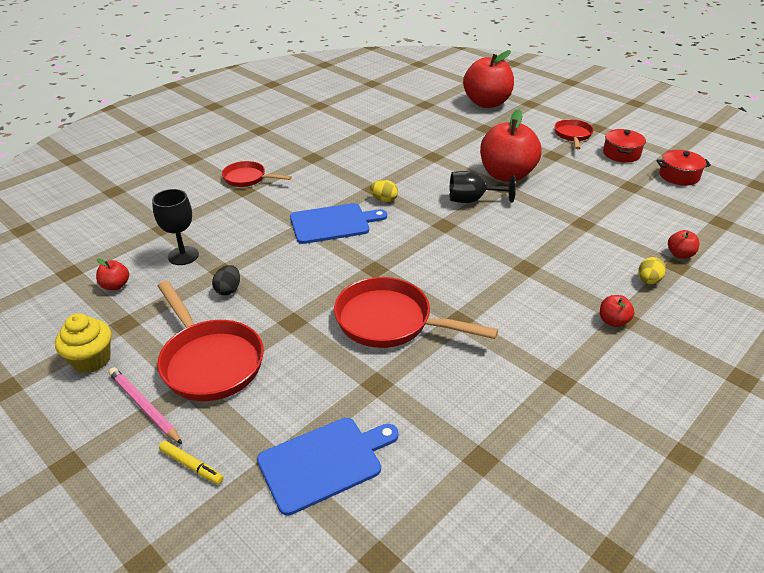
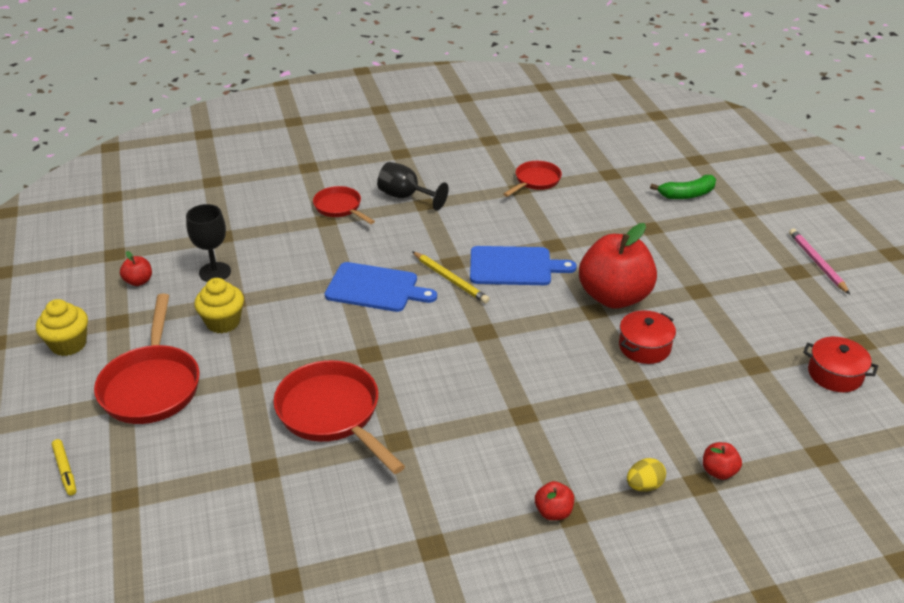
camera: 30 degrees right, 0 degrees up
pink pencil [109,367,182,444] -> pink pencil moved to [789,229,850,294]
black egg [212,265,240,295] -> yellow cupcake [194,278,244,333]
blue cutting board [257,418,399,516] -> blue cutting board moved to [470,246,577,285]
yellow egg [370,180,398,202] -> yellow pencil [412,251,490,304]
black goblet [449,171,516,203] -> black goblet moved to [377,162,449,211]
red apple [463,50,514,108] -> green banana [650,175,716,199]
red pan [554,119,594,149] -> red pan moved to [503,161,562,197]
red pot [603,129,646,163] -> red pot moved to [619,310,676,364]

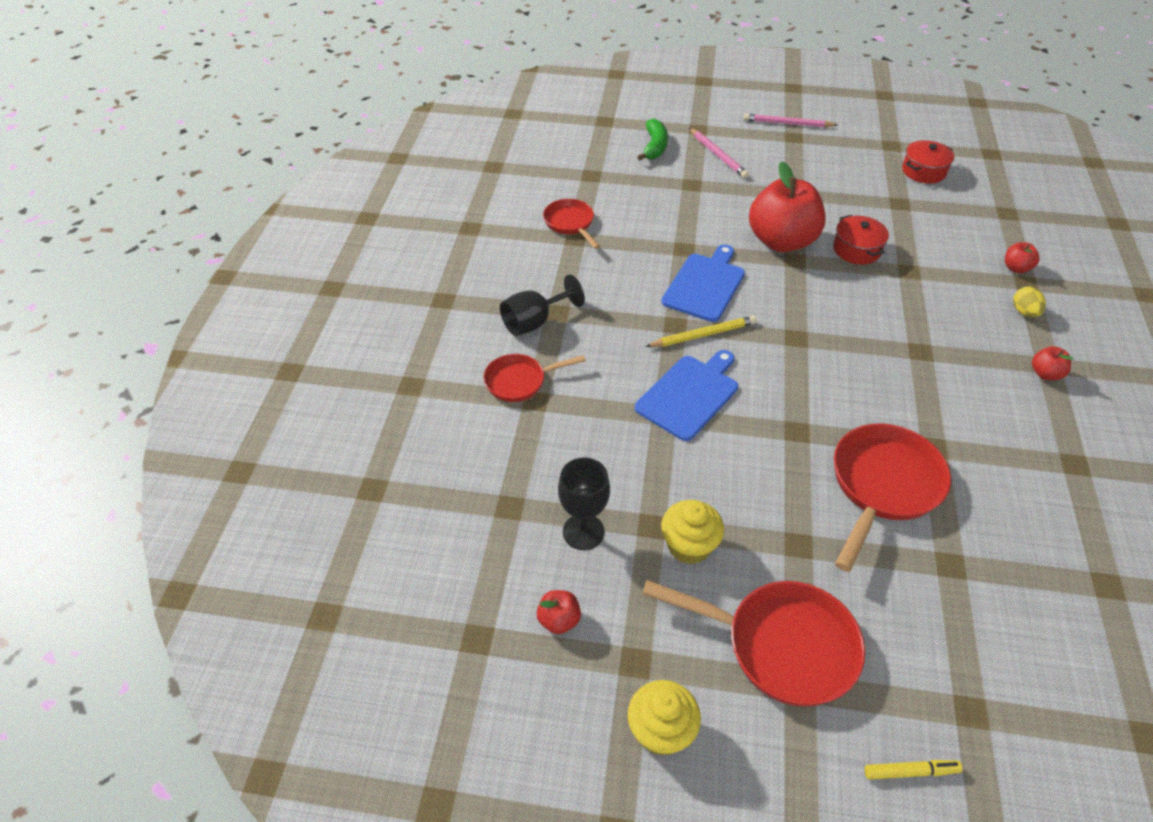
camera: 65 degrees left, 10 degrees up
red pan [273,360,405,474] -> red pan turned 135 degrees clockwise [834,423,951,572]
none -> pink pencil [689,128,749,178]

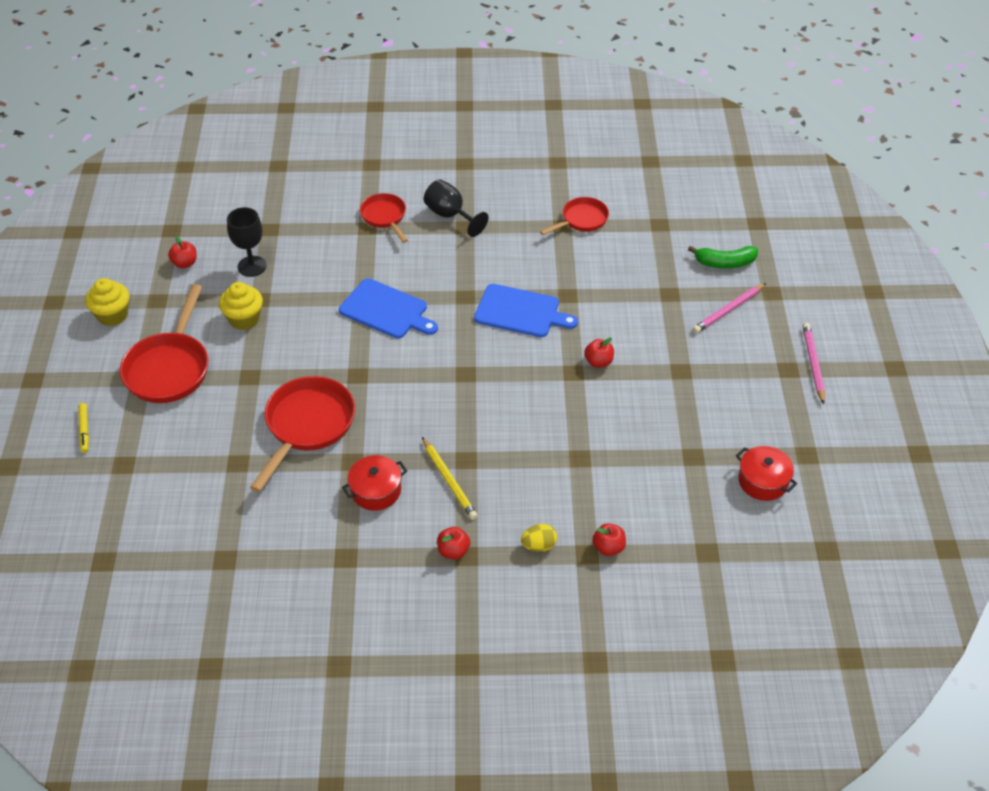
camera: 80 degrees right, 0 degrees up
yellow pencil [645,316,757,347] -> yellow pencil moved to [422,437,478,520]
red apple [749,161,826,252] -> red apple [584,338,614,368], size x0.41
red pot [833,215,889,265] -> red pot moved to [342,455,407,511]
red pan [834,423,951,572] -> red pan turned 90 degrees counterclockwise [250,376,355,492]

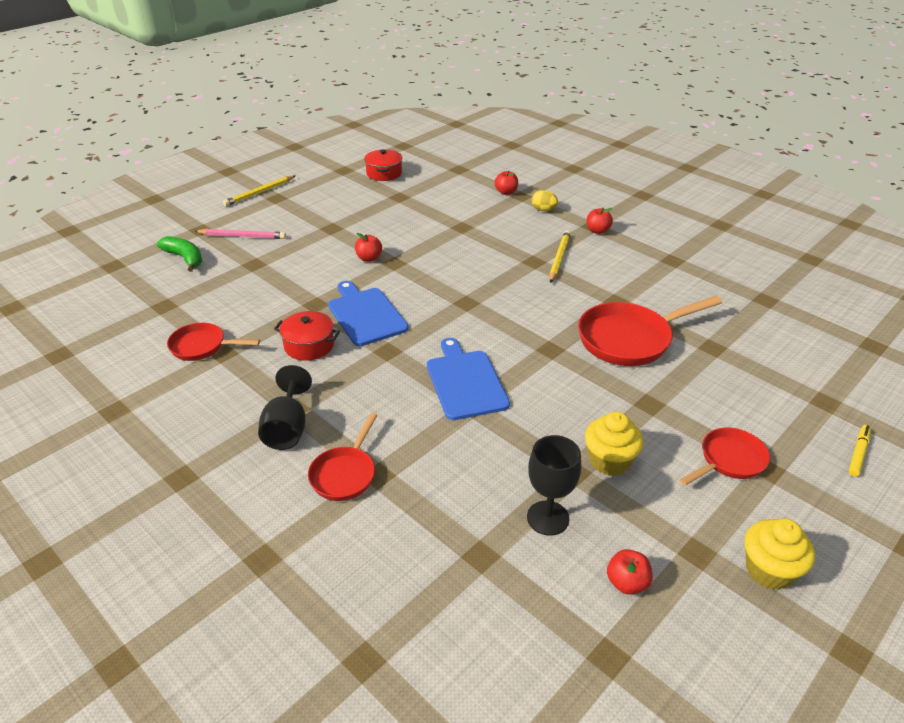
camera: 135 degrees left, 10 degrees down
red pan [120,284,208,403] -> red pan [680,428,770,486], size x0.59
red pot [342,455,407,511] -> red pot moved to [274,311,340,361]
pink pencil [803,323,825,404] -> yellow pencil [223,176,295,206]

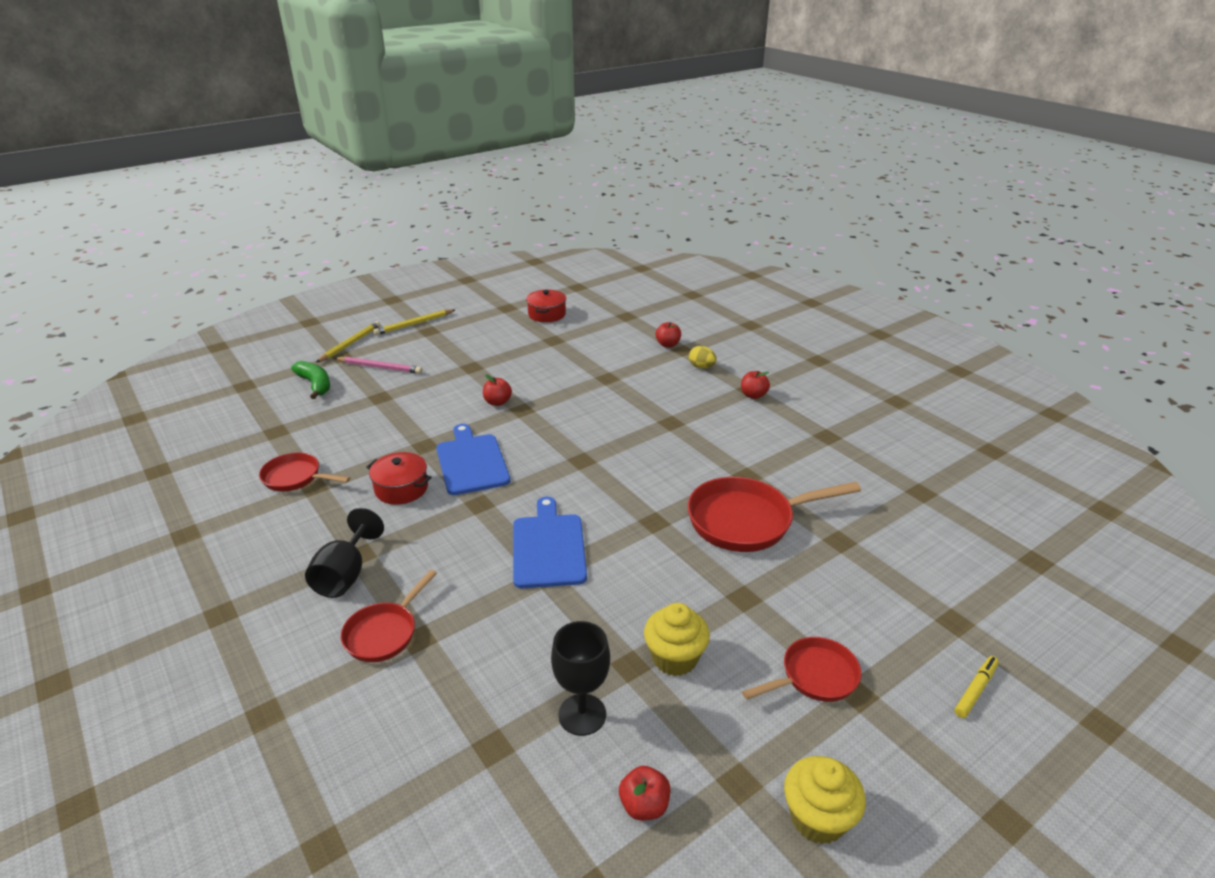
camera: 10 degrees right, 5 degrees down
yellow pencil [549,230,571,283] -> yellow pencil moved to [316,321,381,363]

